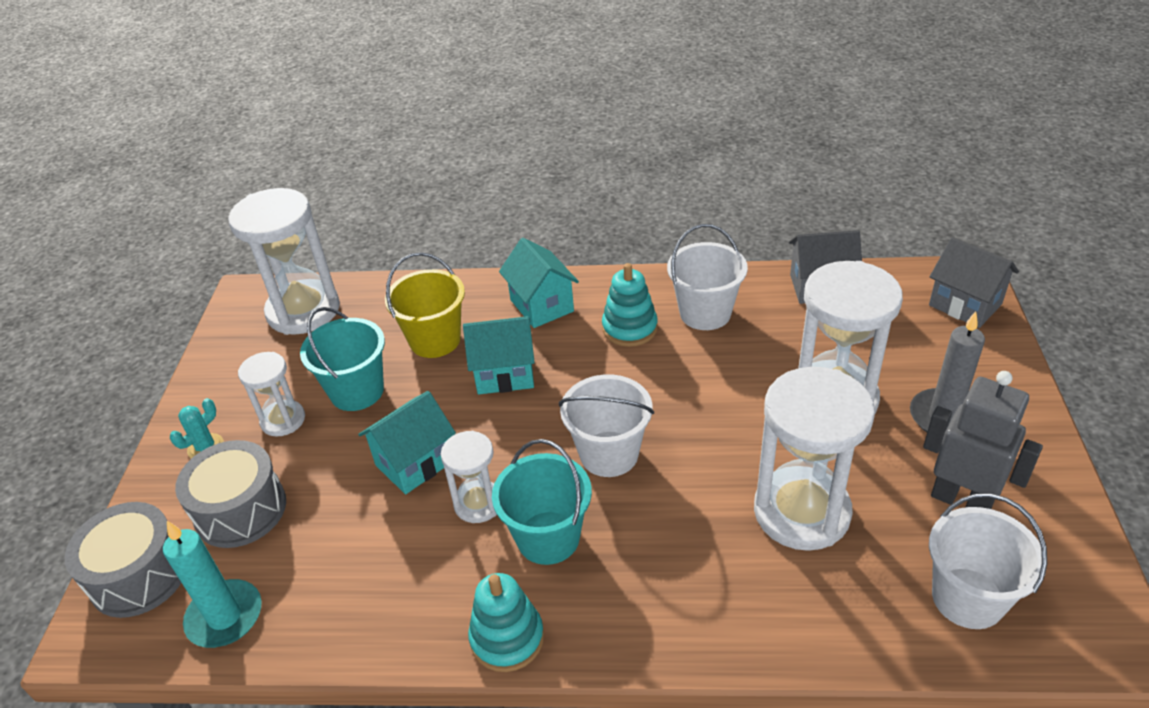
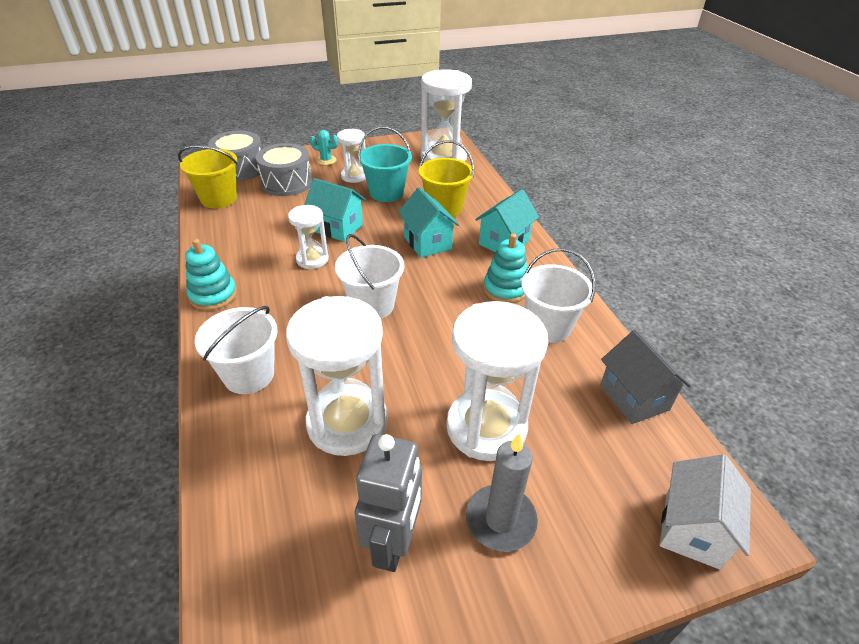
camera: 65 degrees right, 0 degrees up
turquoise candle [163,521,262,648] -> yellow bucket [178,145,238,208]
turquoise bucket [492,439,592,565] -> none
grey house [929,237,1019,328] -> white house [659,454,751,569]
white bucket [929,494,1047,629] -> white bucket moved to [195,306,278,394]

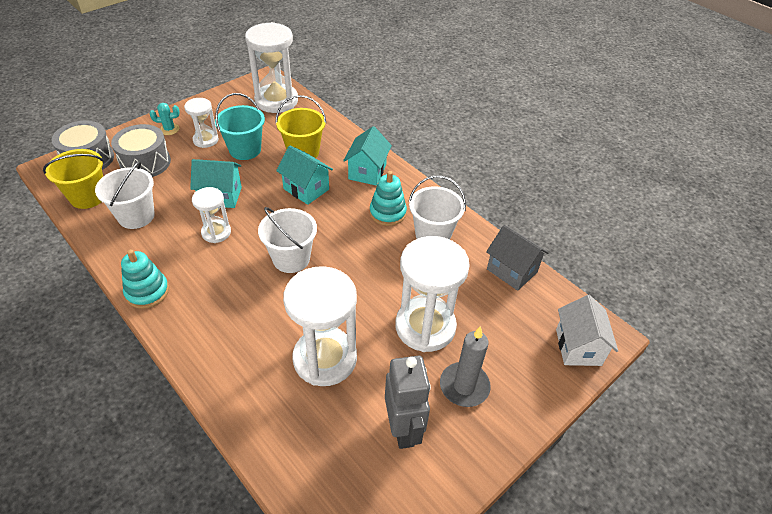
camera: 25 degrees left, 5 degrees up
white bucket [195,306,278,394] -> white bucket moved to [95,161,155,229]

